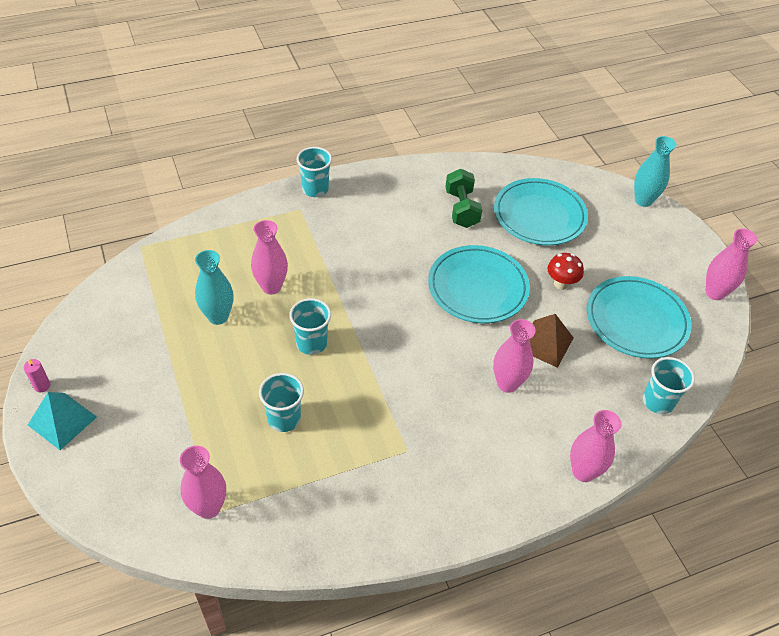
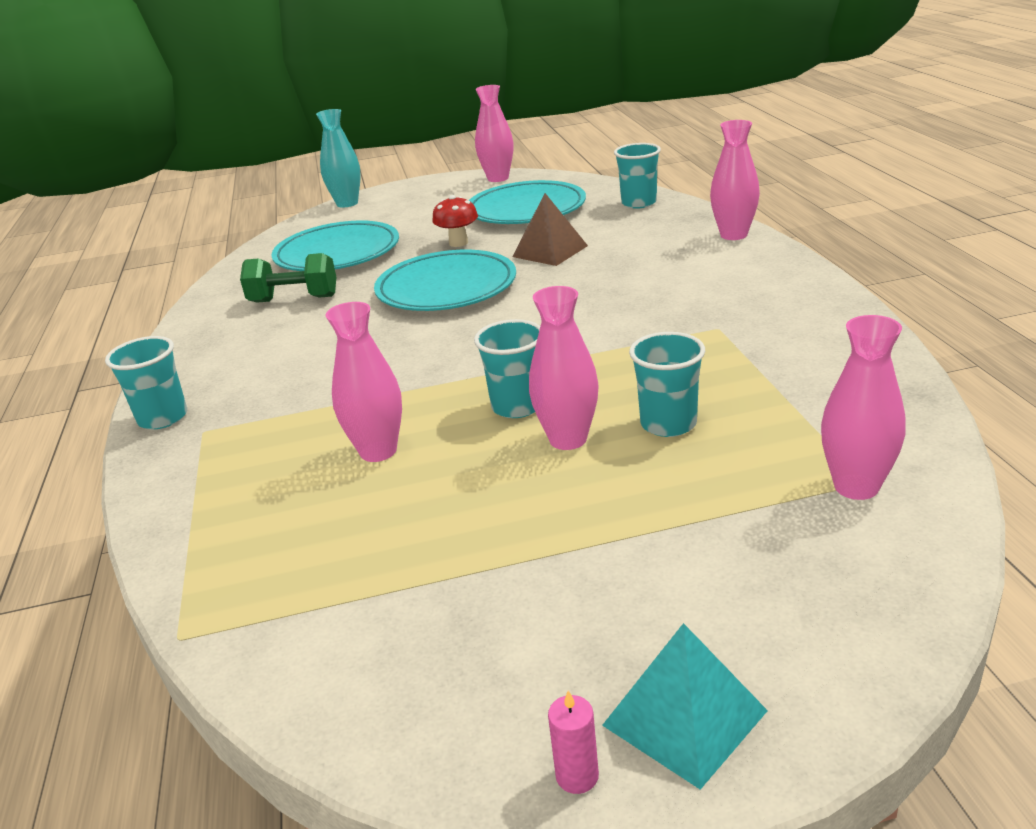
camera: 75 degrees left, 20 degrees down
turquoise vase [195,250,234,325] -> none
pink vase [493,319,536,393] -> pink vase moved to [529,286,599,450]

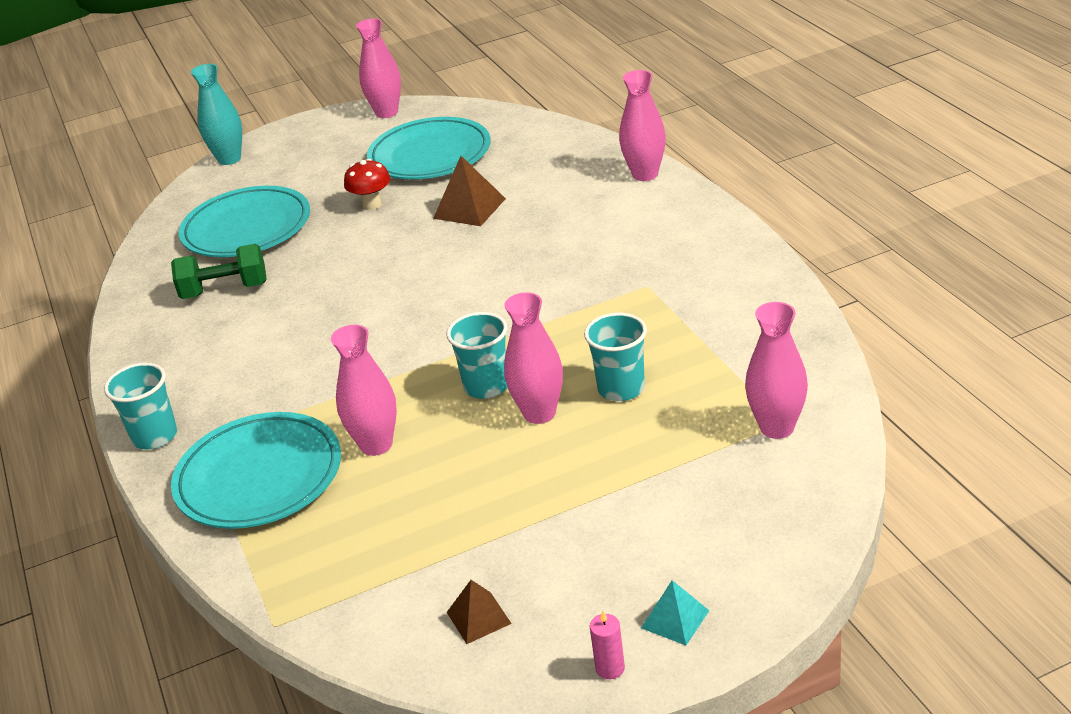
camera: 10 degrees left, 5 degrees up
turquoise plate [374,250,516,311] -> turquoise plate moved to [171,412,341,529]
turquoise pyramid [602,623,768,790] -> turquoise pyramid [641,580,709,645], size x0.62
turquoise cup [614,143,661,209] -> none
none -> brown pyramid [447,580,512,644]

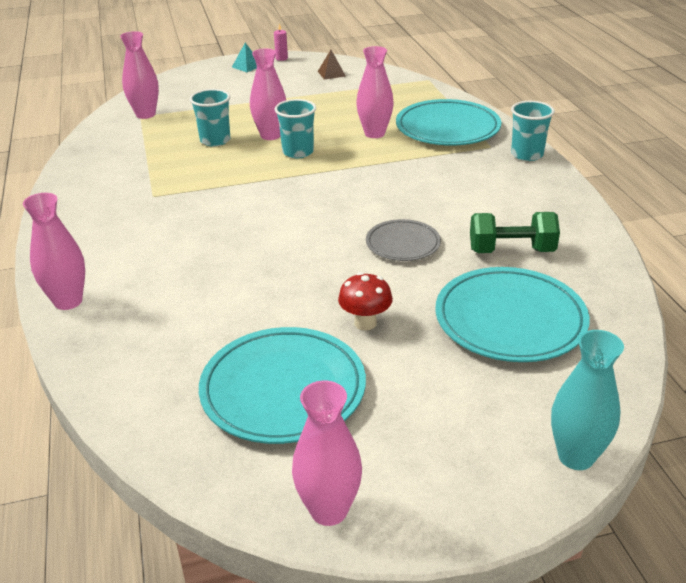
camera: 175 degrees left, 0 degrees up
brown pyramid [433,156,506,226] -> none
none -> grey plate [366,219,441,261]

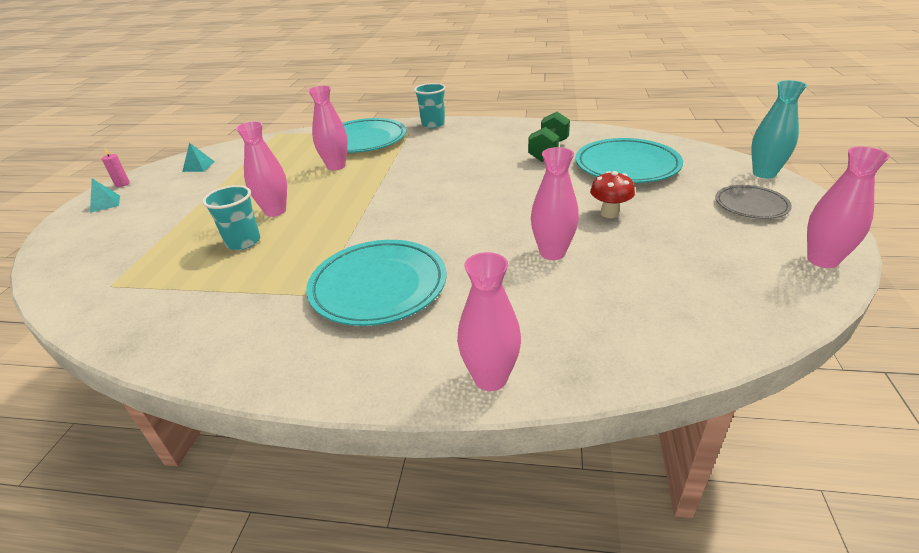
camera: 65 degrees left, 0 degrees up
pink vase [120,31,159,119] -> pink vase moved to [531,147,579,260]
turquoise plate [199,327,366,444] -> turquoise plate moved to [306,240,447,326]
turquoise cup [275,99,316,158] -> none
brown pyramid [318,50,346,80] -> turquoise pyramid [182,143,215,172]
grey plate [366,219,441,261] -> grey plate moved to [715,185,792,219]

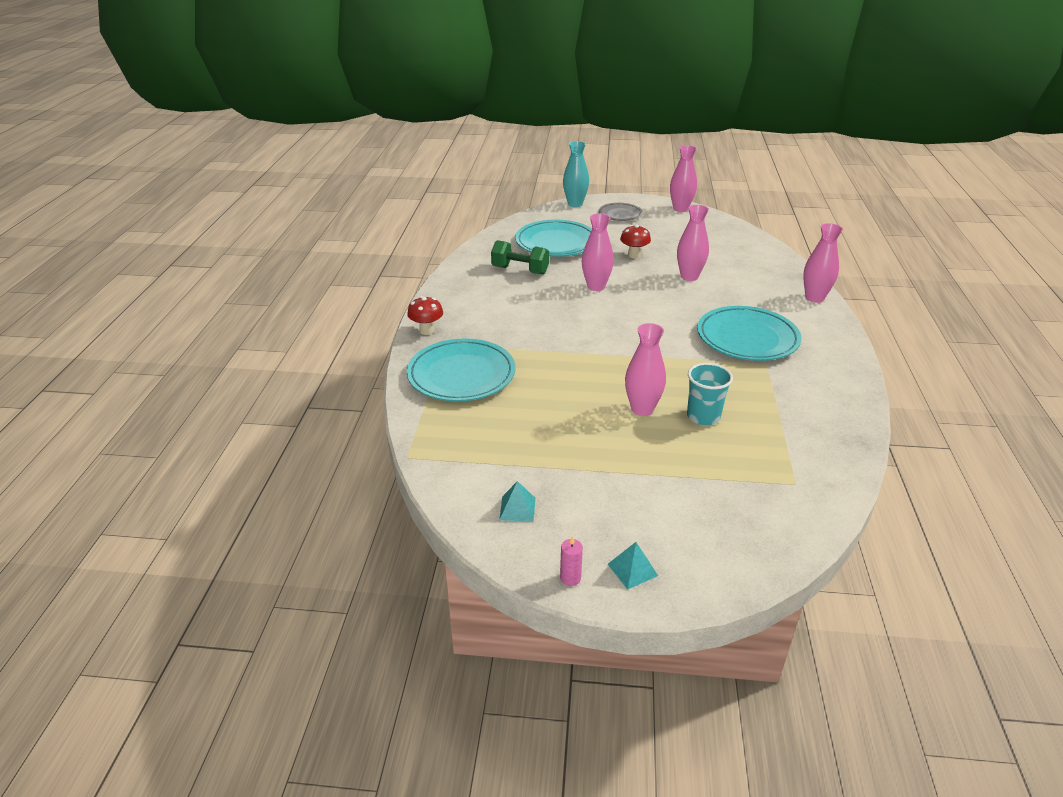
camera: 95 degrees left, 0 degrees up
pink vase [308,86,348,171] -> pink vase moved to [582,213,614,291]
turquoise cup [414,83,446,128] -> red mushroom [407,296,443,335]

